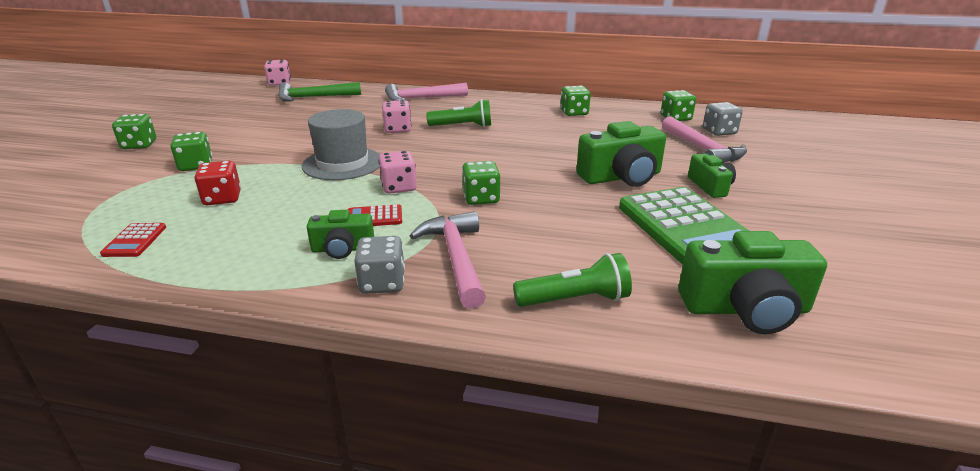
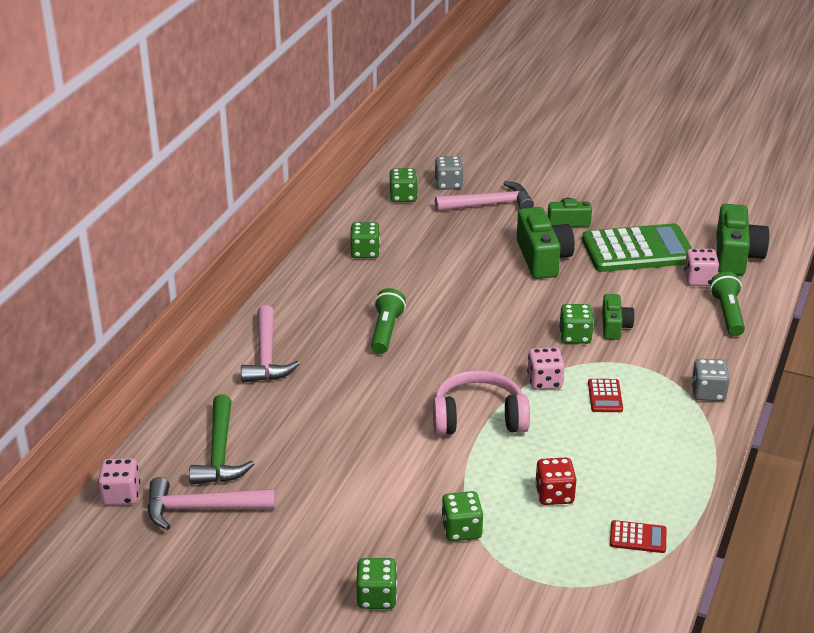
camera: 80 degrees left, 5 degrees up
grey hat [302,109,380,180] -> pink headphones [433,370,530,435]
green camera [307,210,374,259] -> green camera moved to [602,294,635,340]
pink dice [382,100,411,133] -> pink dice moved to [684,249,719,286]
pink hammer [410,211,486,309] -> pink hammer moved to [147,477,275,530]

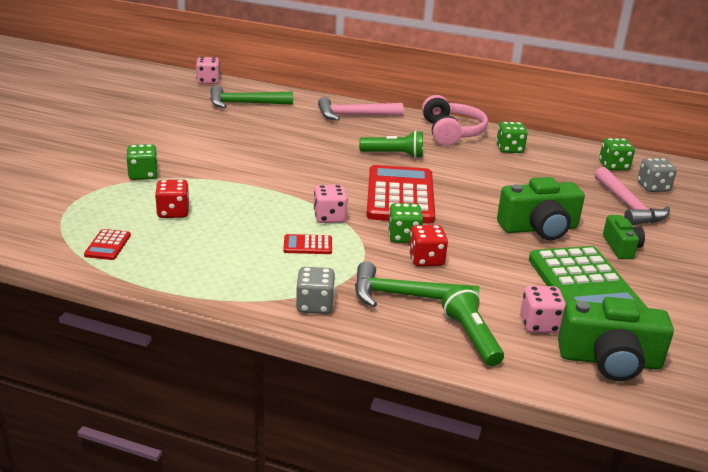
camera: 85 degrees right, 5 degrees down
pink hammer [147,477,275,530] -> none
green dice [356,558,397,609] -> none
pink headphones [433,370,530,435] -> pink headphones moved to [422,95,488,146]
green camera [602,294,635,340] -> red dice [409,225,448,267]
green flashlight [710,272,745,336] -> green flashlight turned 105 degrees counterclockwise [442,285,504,366]
none -> green hammer [355,261,479,307]
none -> red calculator [366,165,435,224]

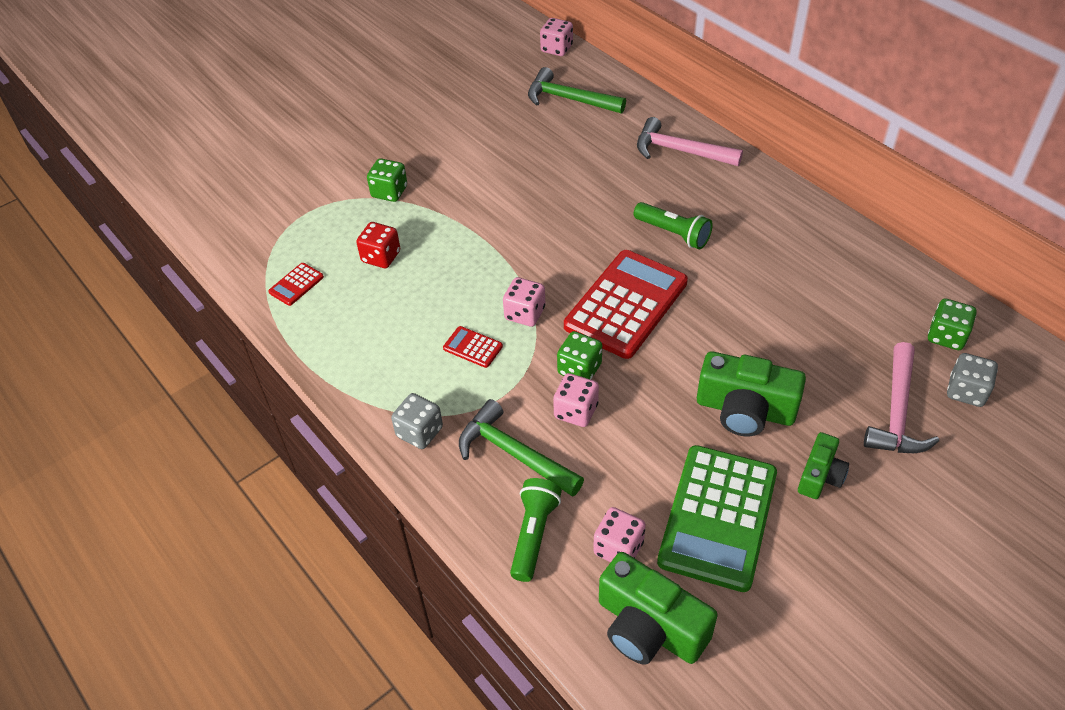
camera: 35 degrees right, 20 degrees up
red dice [409,225,448,267] -> pink dice [553,373,599,427]
pink headphones [422,95,488,146] -> none
green dice [496,122,528,153] -> none

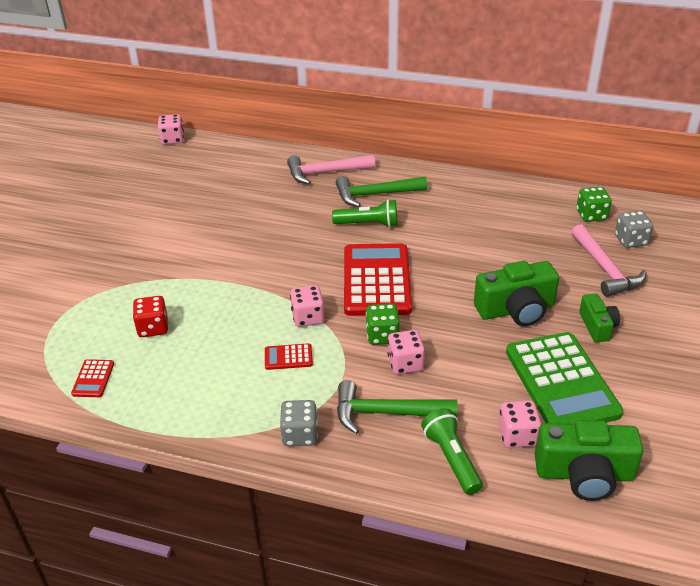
camera: 35 degrees left, 10 degrees down
green dice [367,158,407,202] -> none
green hammer [528,67,626,113] -> green hammer moved to [336,176,427,207]

